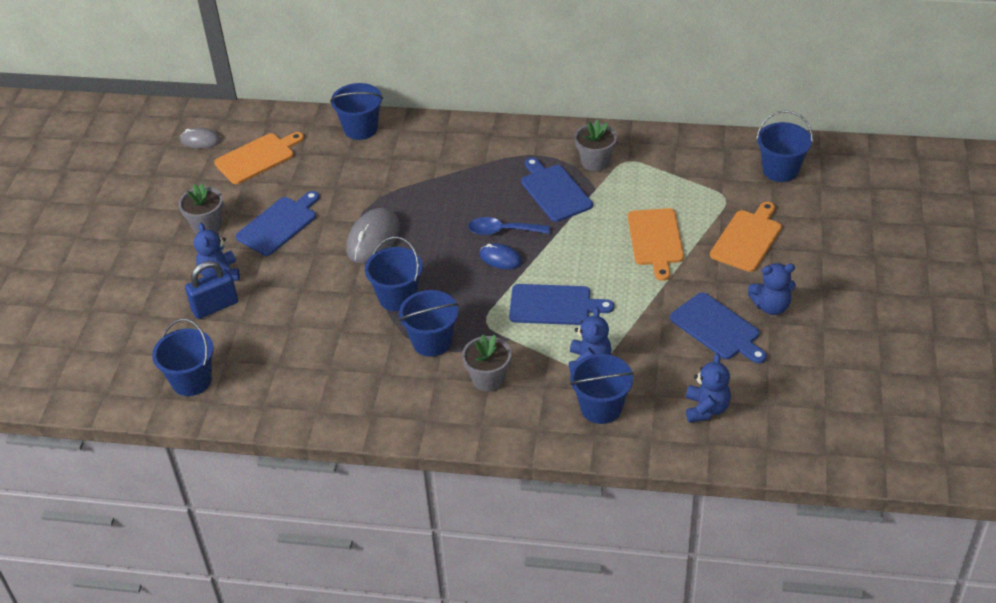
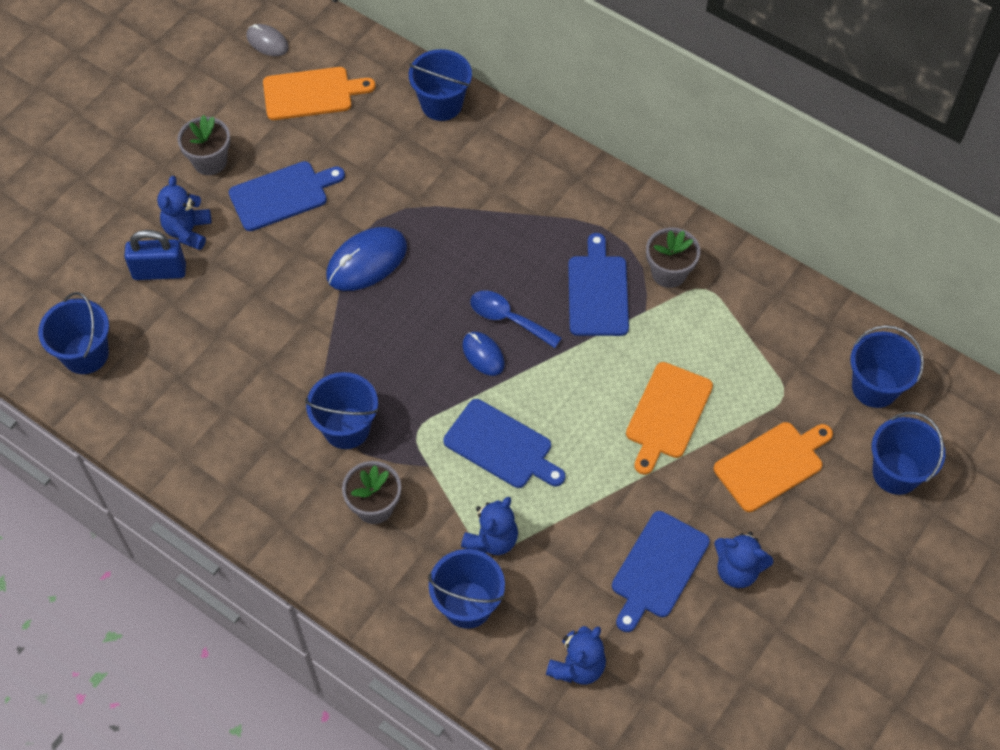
camera: 25 degrees right, 15 degrees up
grey mouse [346,208,400,263] -> blue mouse [326,227,407,291]
blue bucket [365,237,423,311] -> blue bucket moved to [872,412,945,495]
blue cutting board [670,292,767,364] -> blue cutting board turned 45 degrees clockwise [612,511,710,632]

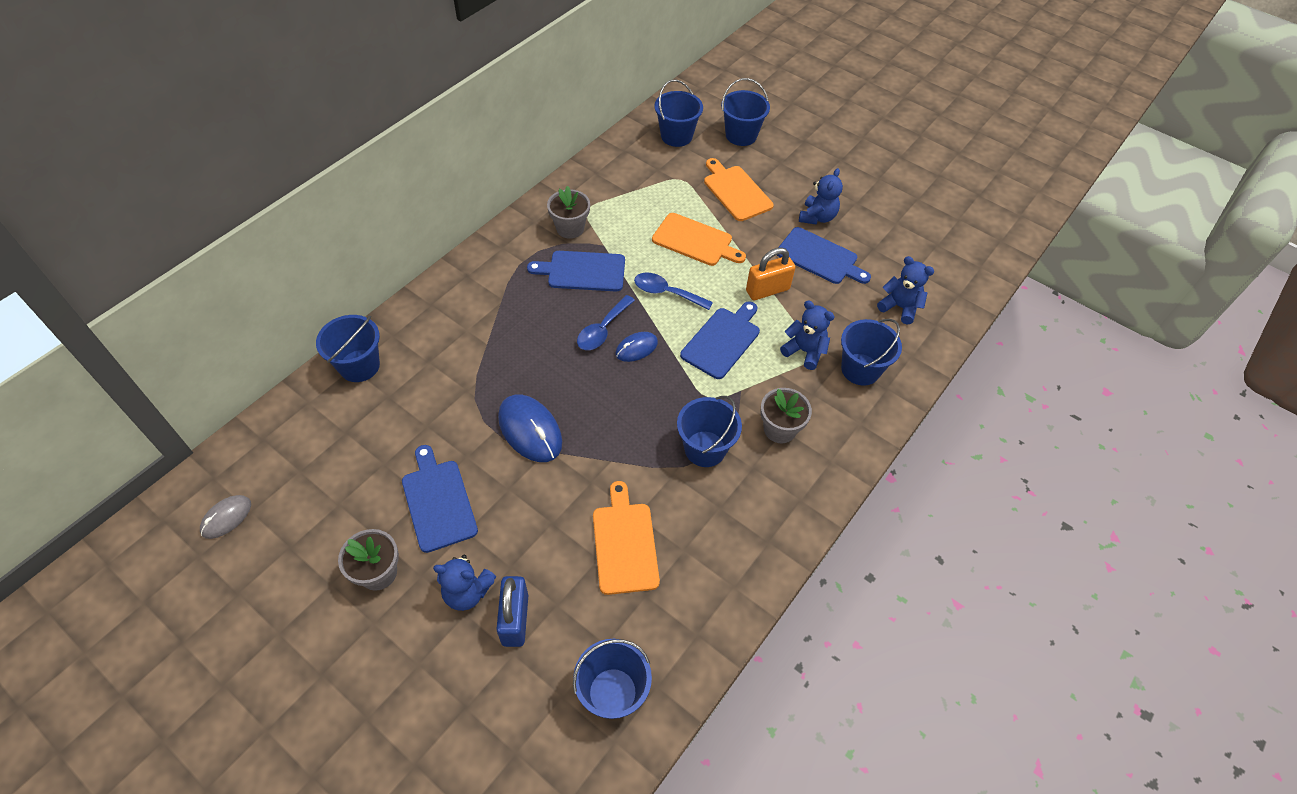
camera: 90 degrees left, 5 degrees down
orange cutting board [263,67,375,120] -> orange cutting board moved to [593,481,660,595]
none -> blue spoon [634,273,713,310]
none -> orange padlock [746,247,796,300]

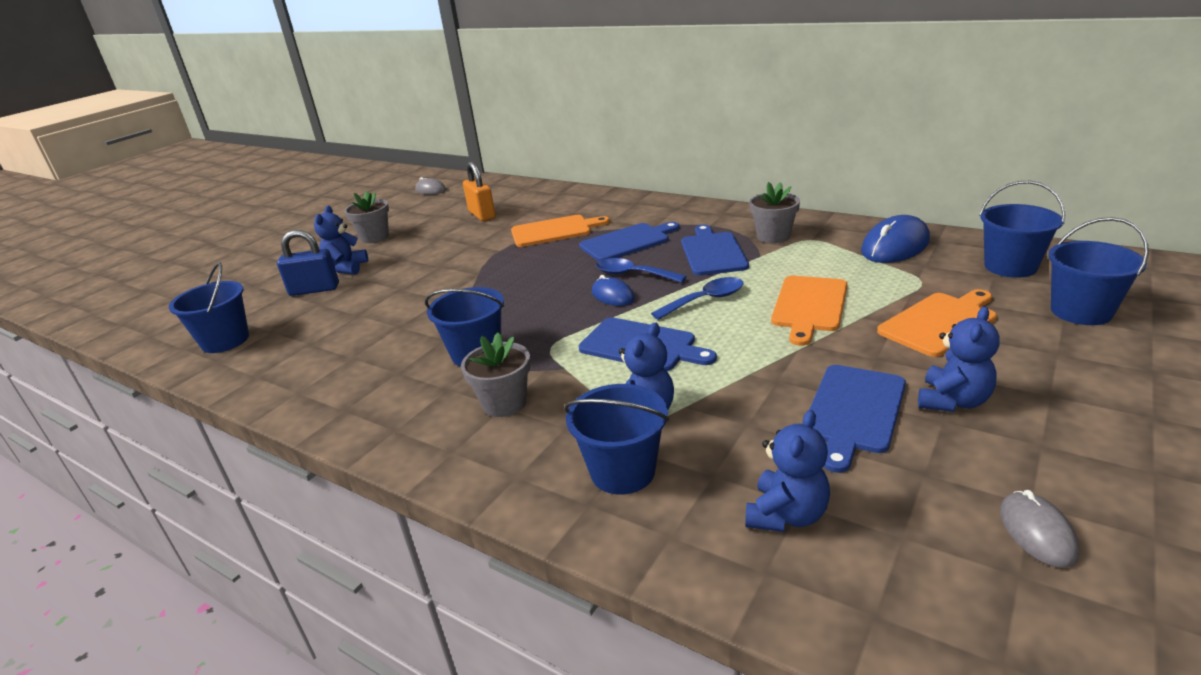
camera: 90 degrees right, 25 degrees down
blue bucket [316,315,380,382] -> none
blue cutting board [402,445,478,553] -> blue cutting board moved to [579,222,679,261]
blue mouse [498,394,562,462] -> blue mouse moved to [861,215,930,263]
orange cutting board [593,481,660,595] -> orange cutting board moved to [511,215,610,247]
blue spoon [634,273,713,310] -> blue spoon turned 45 degrees clockwise [651,277,743,320]
orange padlock [746,247,796,300] -> orange padlock moved to [463,162,496,221]
blue teddy bear [799,168,843,225] -> blue teddy bear turned 75 degrees counterclockwise [918,306,1000,412]
none -> grey mouse [1000,490,1080,568]

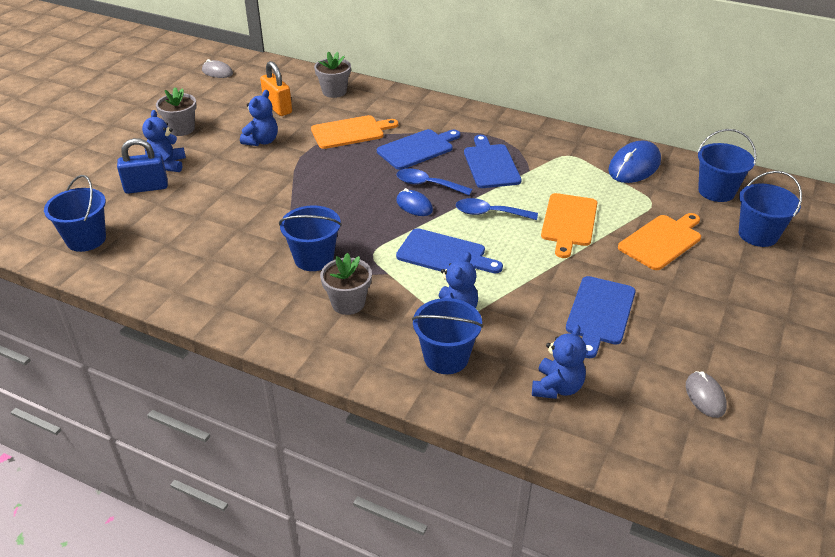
camera: 10 degrees left, 10 degrees up
blue spoon [651,277,743,320] -> blue spoon turned 135 degrees counterclockwise [456,198,538,220]
grey flower pot [749,182,800,243] -> grey flower pot moved to [314,51,351,98]
blue teddy bear [918,306,1000,412] -> blue teddy bear moved to [240,90,278,146]

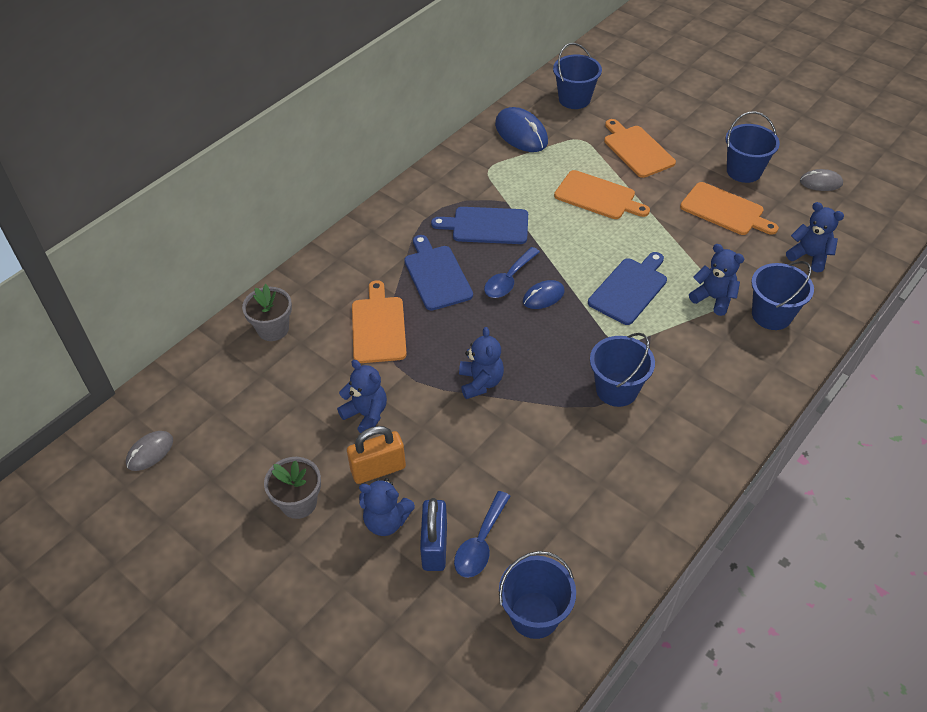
camera: 75 degrees left, 10 degrees up
orange padlock [260,61,292,116] -> orange padlock moved to [347,426,406,484]
grey flower pot [320,253,372,315] -> none
blue spoon [456,198,538,220] -> blue spoon moved to [454,491,511,578]
blue cutting board [566,276,635,358] -> orange cutting board [680,182,779,235]
blue bucket [739,171,802,247] -> blue bucket moved to [726,111,780,183]
none -> blue teddy bear [459,327,504,399]

